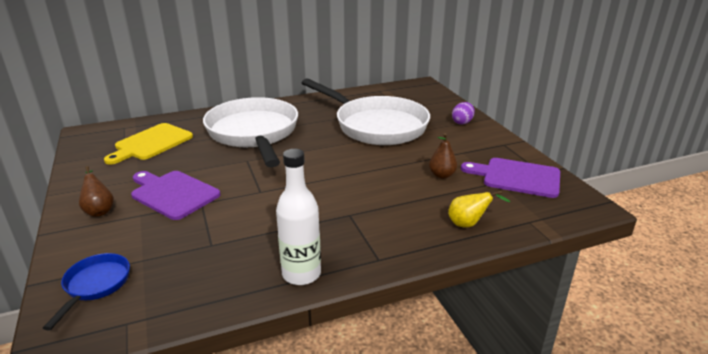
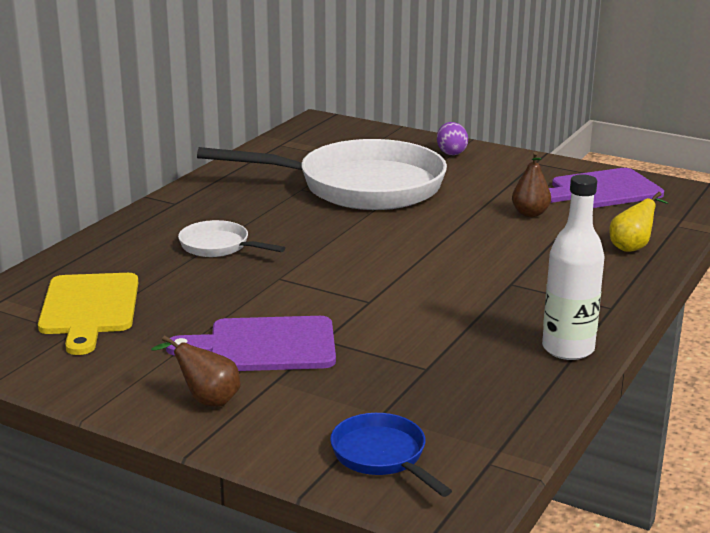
camera: 40 degrees left, 5 degrees down
white pan [203,97,298,167] -> white pan [178,220,285,257], size x0.43

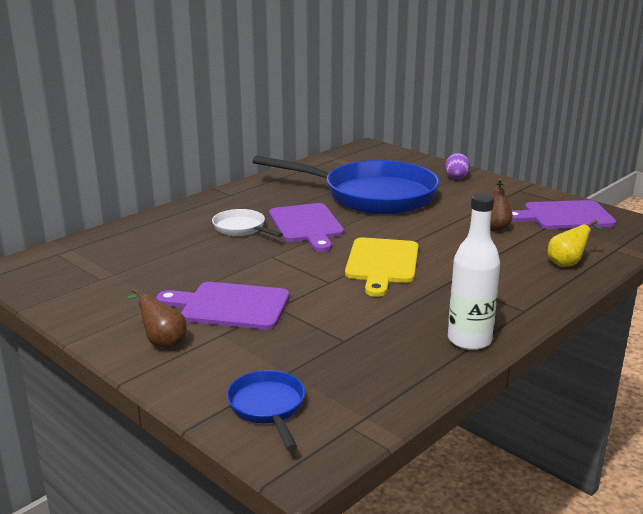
camera: 15 degrees right, 0 degrees up
yellow cutting board [38,273,138,355] -> yellow cutting board moved to [345,237,418,297]
white pan [197,139,447,210] -> blue pan [253,155,440,214]
none -> purple cutting board [269,203,344,252]

